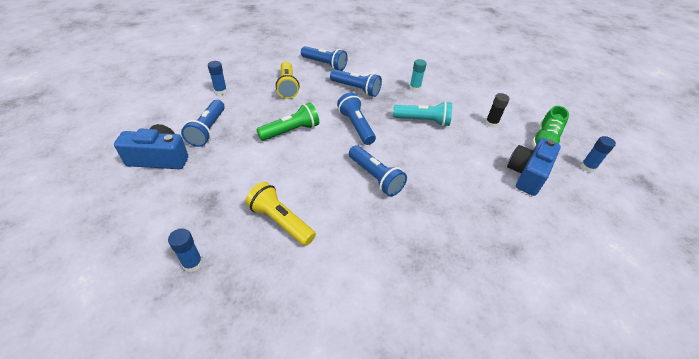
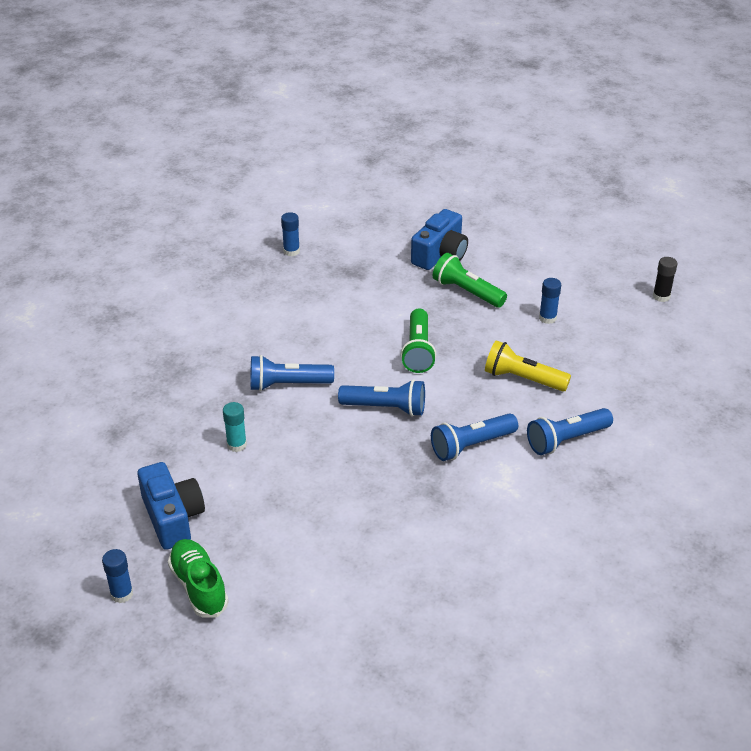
camera: 125 degrees right, 5 degrees down
blue flashlight [181,100,225,147] -> green flashlight [433,253,507,308]
yellow flashlight [245,182,316,246] -> none
turquoise flashlight [393,101,452,127] -> none
turquoise glue stick [409,59,427,91] -> turquoise glue stick moved to [223,402,247,452]
black glue stick [485,93,510,127] -> black glue stick moved to [653,257,677,302]

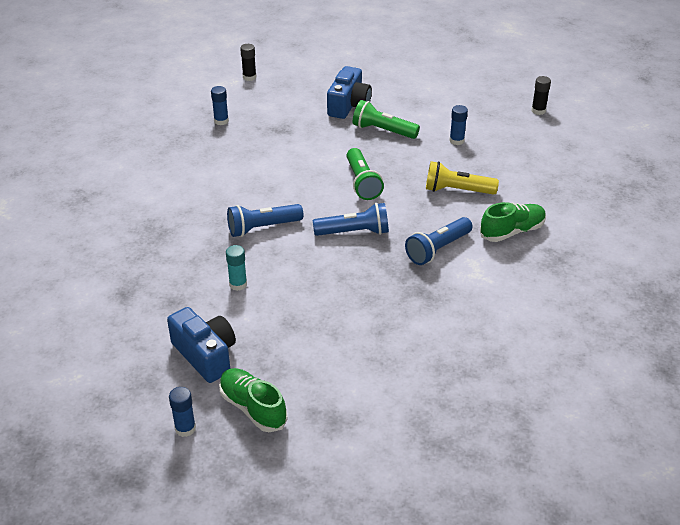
camera: 15 degrees left, 0 degrees up
blue flashlight [527,408,613,455] -> green shoe [480,202,546,242]
none -> black glue stick [240,44,256,81]

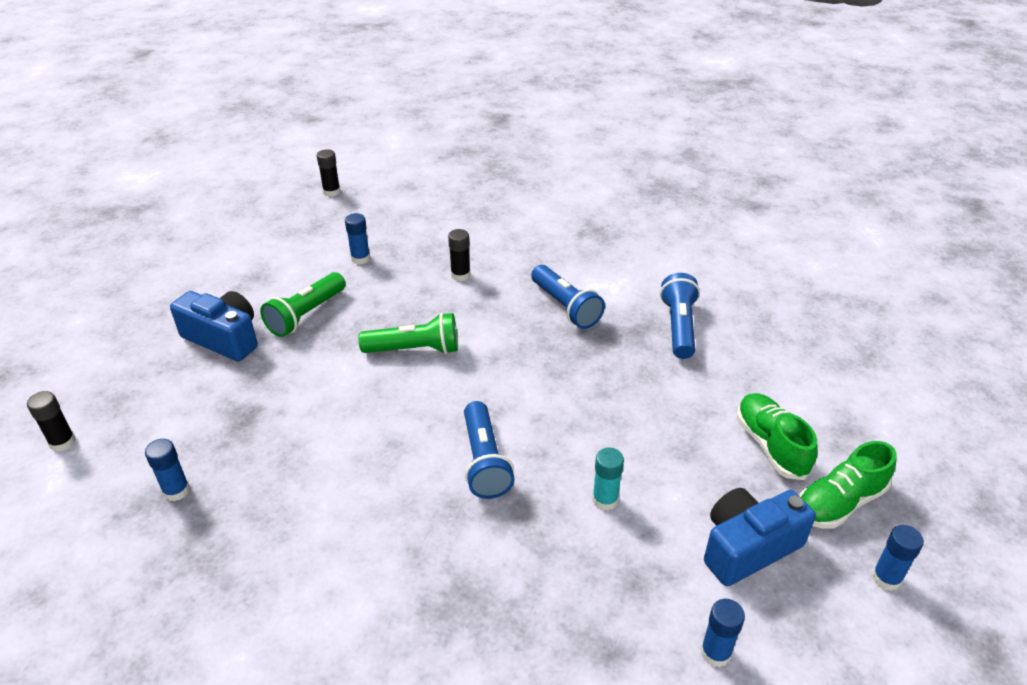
camera: 80 degrees left, 0 degrees up
blue flashlight [313,203,389,236] -> blue flashlight moved to [660,273,700,359]
yellow flashlight [426,161,499,195] -> black glue stick [448,229,470,281]
green shoe [480,202,546,242] -> green shoe moved to [737,393,817,480]
none -> blue glue stick [701,599,745,667]

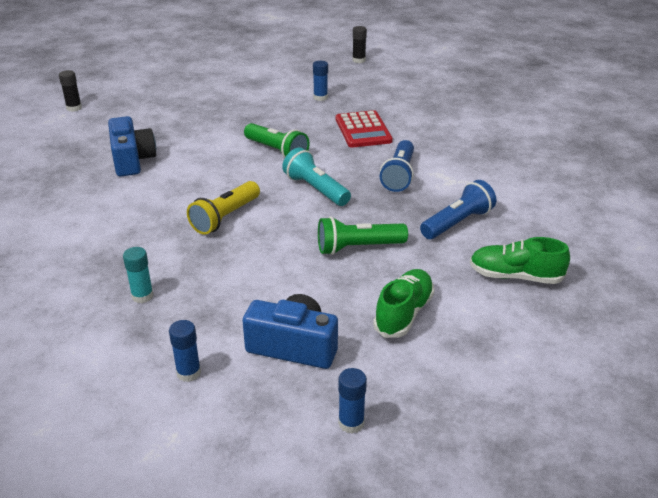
camera: 45 degrees right, 5 degrees down
blue glue stick [145,439,190,501] -> none
blue camera [170,291,258,361] -> blue camera moved to [108,116,156,177]
green flashlight [260,272,346,337] -> green flashlight moved to [318,216,408,255]
black glue stick [448,229,470,281] -> red calculator [336,110,393,148]
blue flashlight [464,401,515,499] -> yellow flashlight [187,181,260,235]
turquoise glue stick [592,448,624,511] -> turquoise glue stick moved to [123,247,154,303]
green shoe [799,441,897,528] -> green shoe moved to [470,237,570,284]
none -> turquoise flashlight [282,148,351,206]

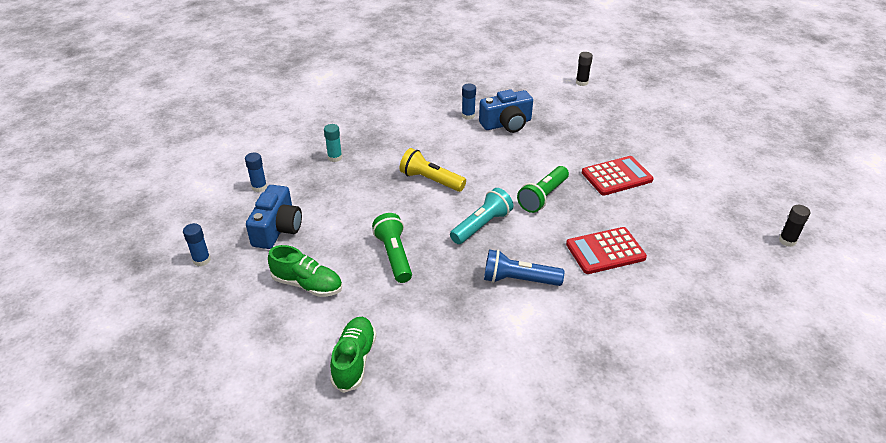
camera: 85 degrees right, 5 degrees up
blue glue stick [313,61,328,101] -> blue glue stick moved to [462,83,476,120]
blue flashlight [420,180,496,239] -> none
none -> red calculator [582,156,654,195]

